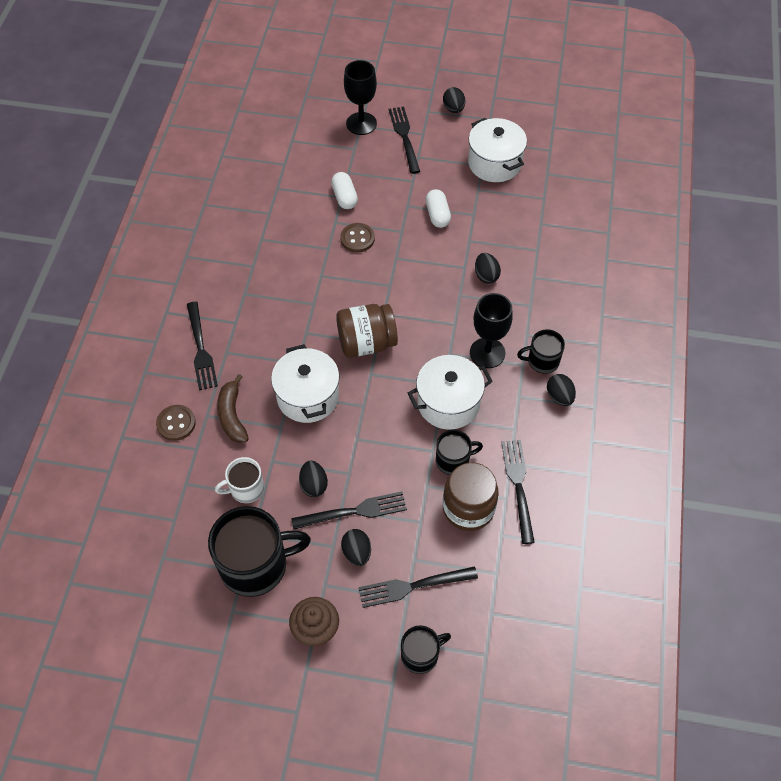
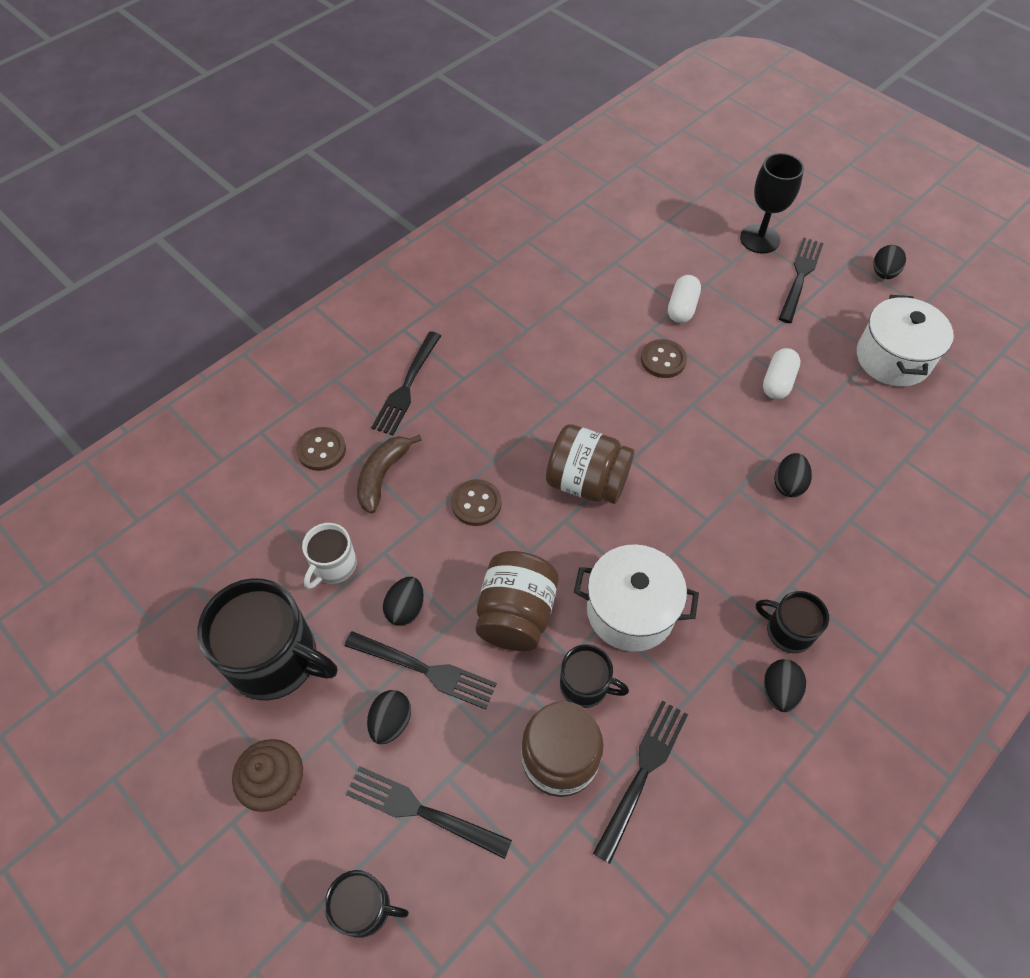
camera: 35 degrees right, 0 degrees up
white mug [215,457,264,503] -> white mug turned 75 degrees counterclockwise [302,523,357,589]
white pot [271,344,339,423] -> brown button [451,479,502,526]
black goblet [470,293,513,368] -> none
none -> brown jar [475,551,558,651]

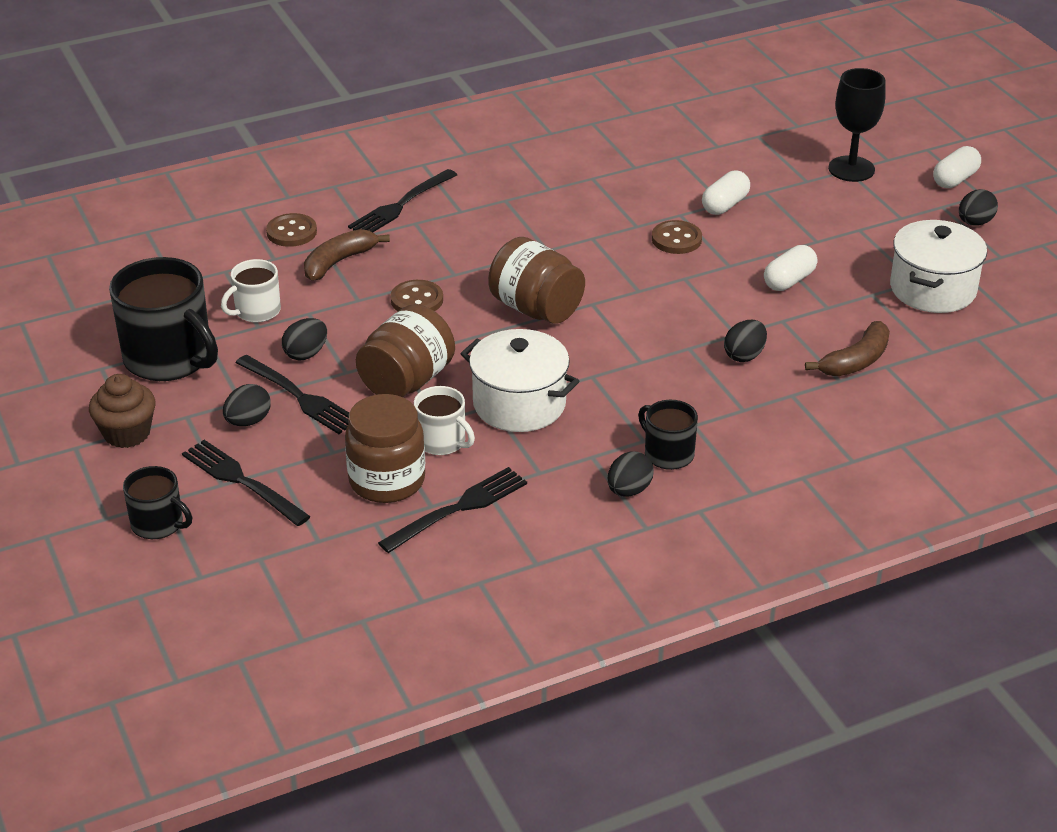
camera: 20 degrees right, 20 degrees down
black mug [560,644,629,708] -> white mug [414,386,475,455]
black fork [779,237,824,323] -> none
none -> brown banana [805,321,890,376]
none -> white capsule [933,146,981,188]

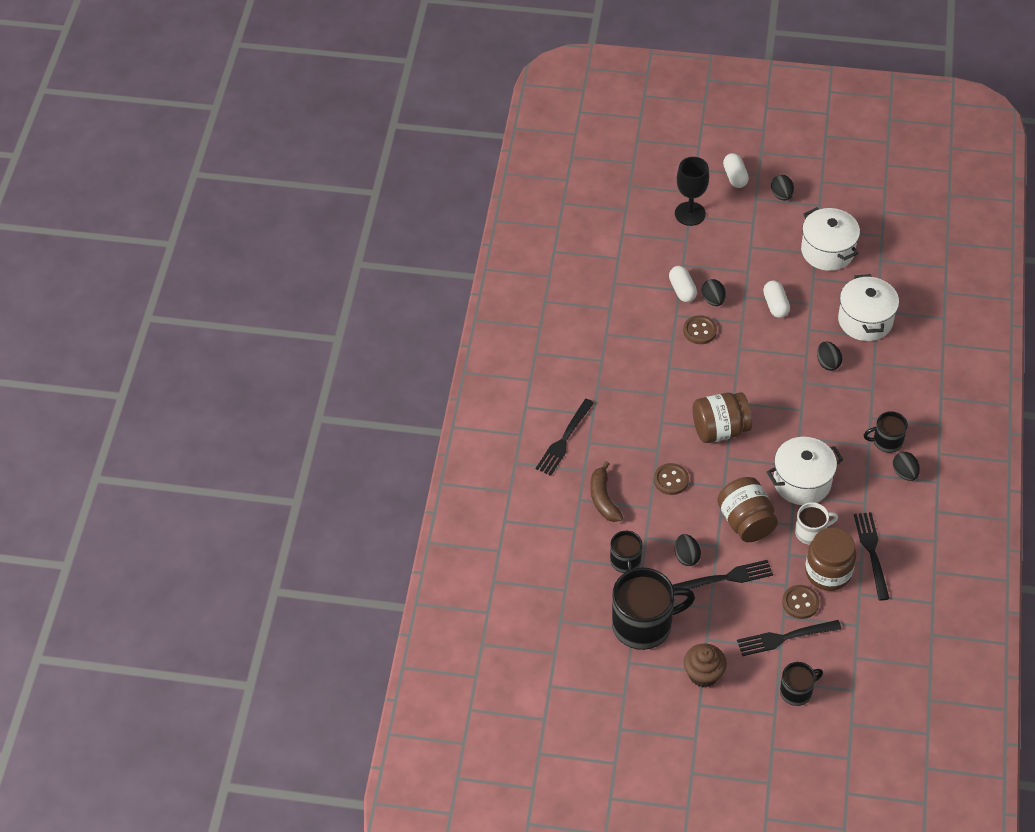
camera: 55 degrees left, 15 degrees up
white mug [221,259,281,323] -> black mug [610,531,642,573]
black egg [223,384,271,426] -> black egg moved to [701,279,726,306]
brown button [266,213,317,247] -> brown button moved to [782,585,819,619]
black fork [348,169,457,232] -> black fork turned 45 degrees clockwise [536,399,594,476]
brown banana [805,321,890,376] -> white pot [838,274,899,341]

